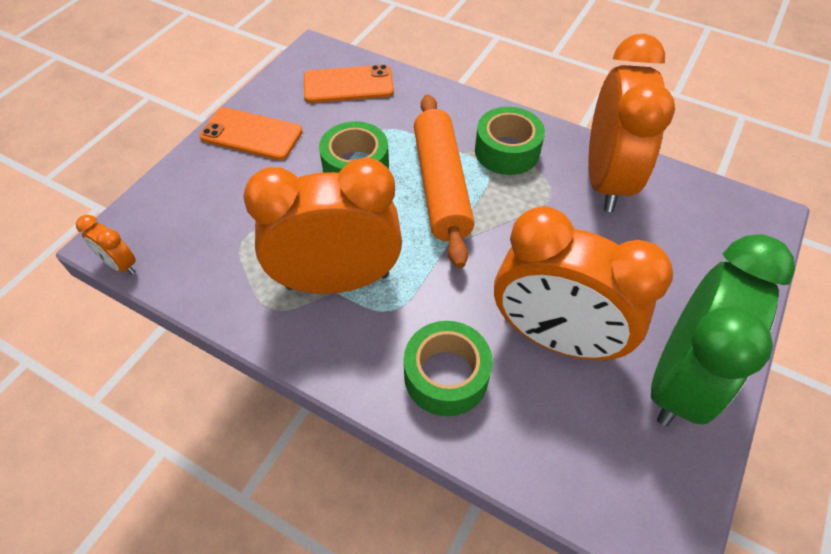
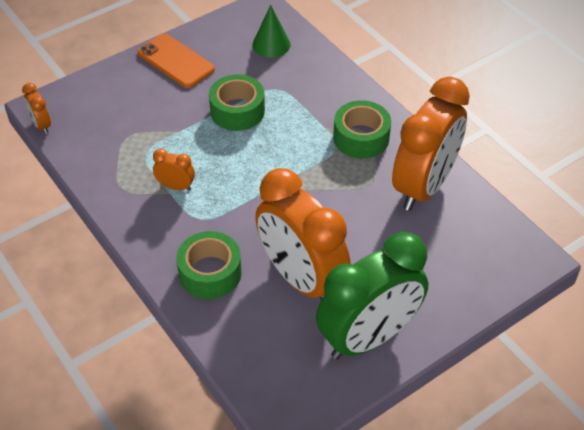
camera: 25 degrees right, 5 degrees down
orange clock [243,157,402,294] -> orange clock [153,149,195,191], size x0.41
orange phone [304,64,394,103] -> green cone [253,5,291,58]
orange rolling pin [414,94,474,268] -> none

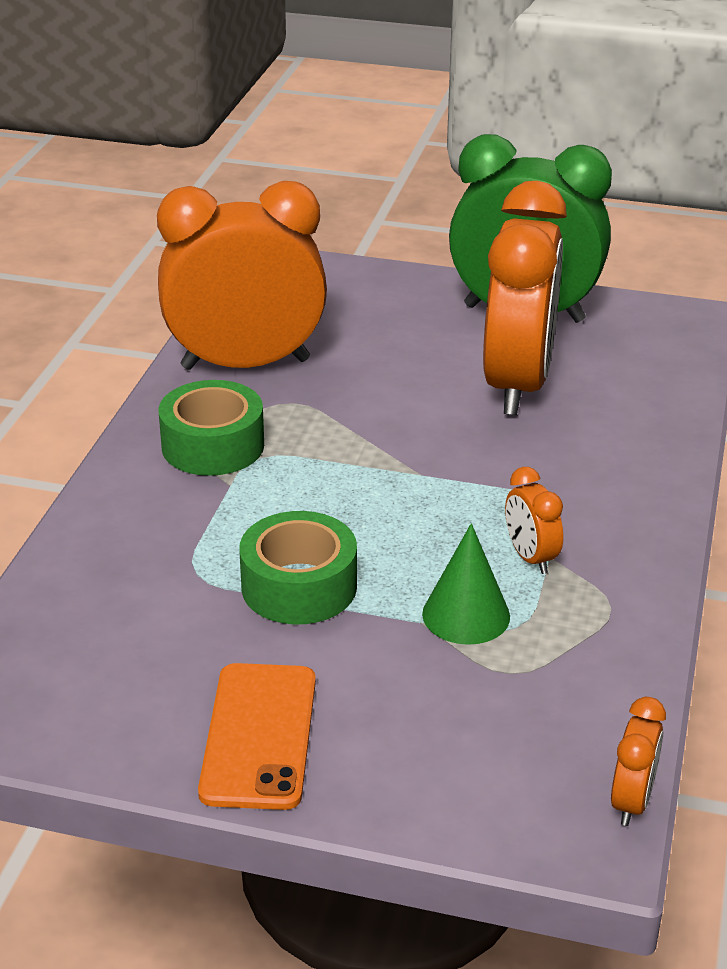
camera: 130 degrees left, 15 degrees down
green tape [176,231,242,299] -> none
green cone [253,5,291,58] -> green cone moved to [422,523,510,645]

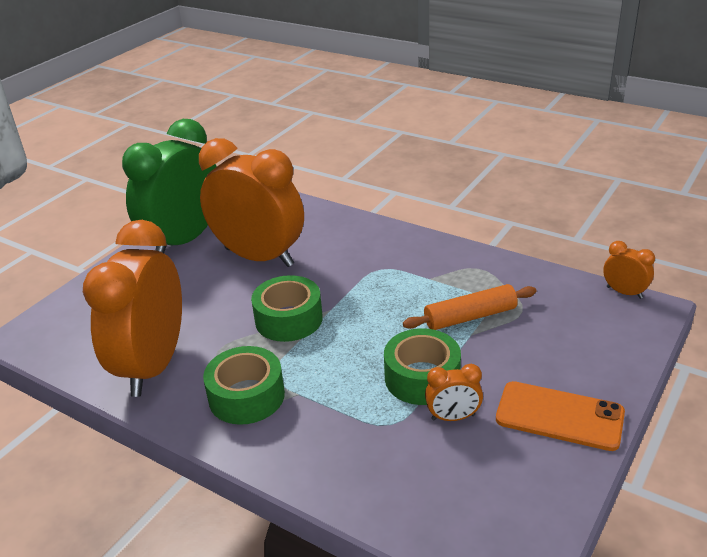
camera: 70 degrees left, 0 degrees up
green cone [422,523,510,645] -> orange rolling pin [403,284,536,330]
orange clock [505,467,563,574] -> orange clock moved to [425,364,483,421]
none -> green tape [251,275,323,342]

